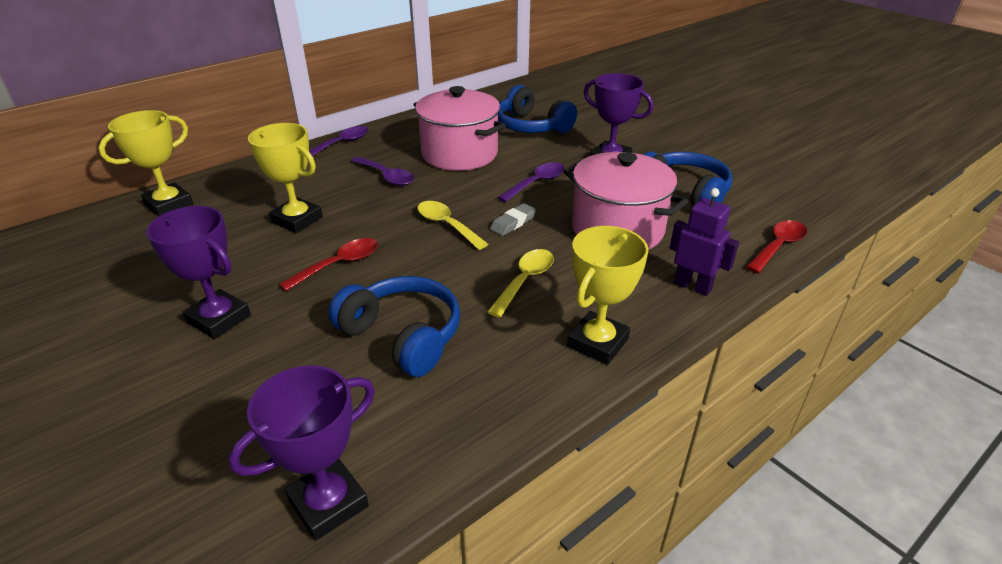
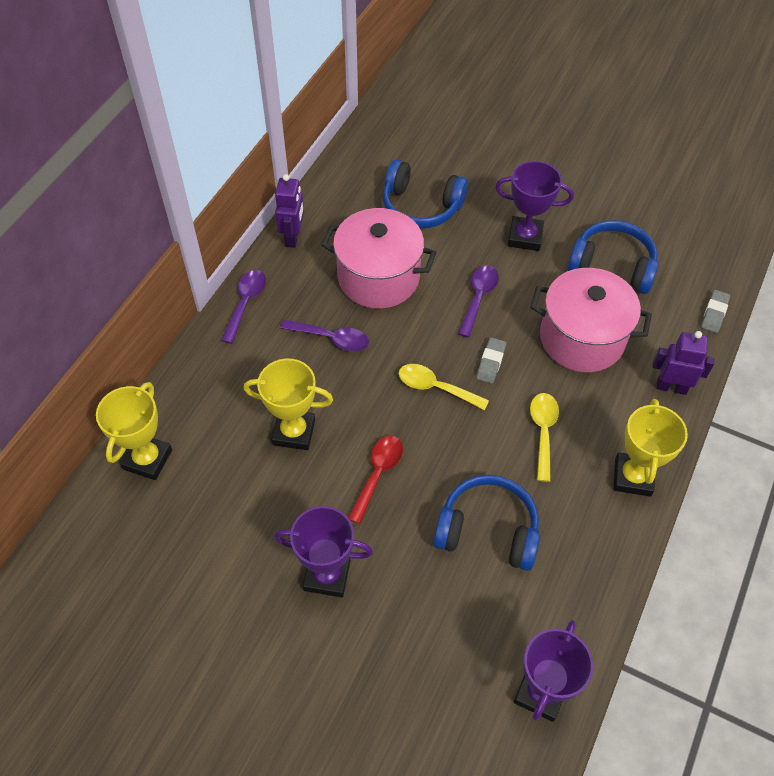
camera: 25 degrees left, 20 degrees up
red spoon [746,220,807,273] -> grey eraser [701,290,730,333]
none -> purple robot [275,174,304,248]

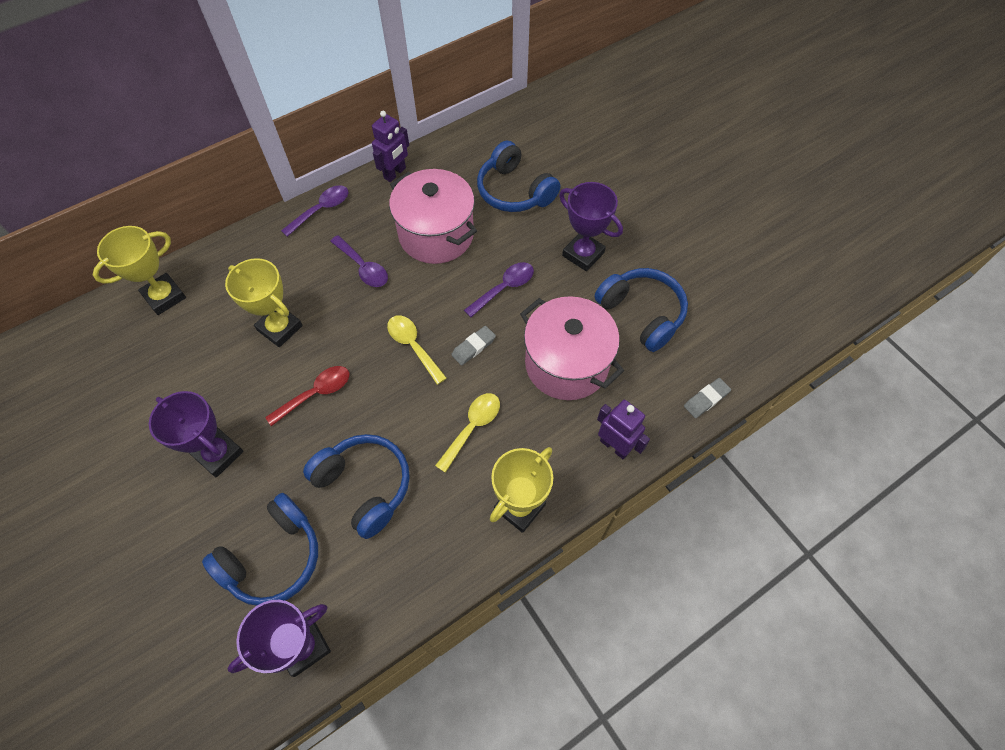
camera: 30 degrees right, 5 degrees up
none -> blue headphones [202,493,318,605]

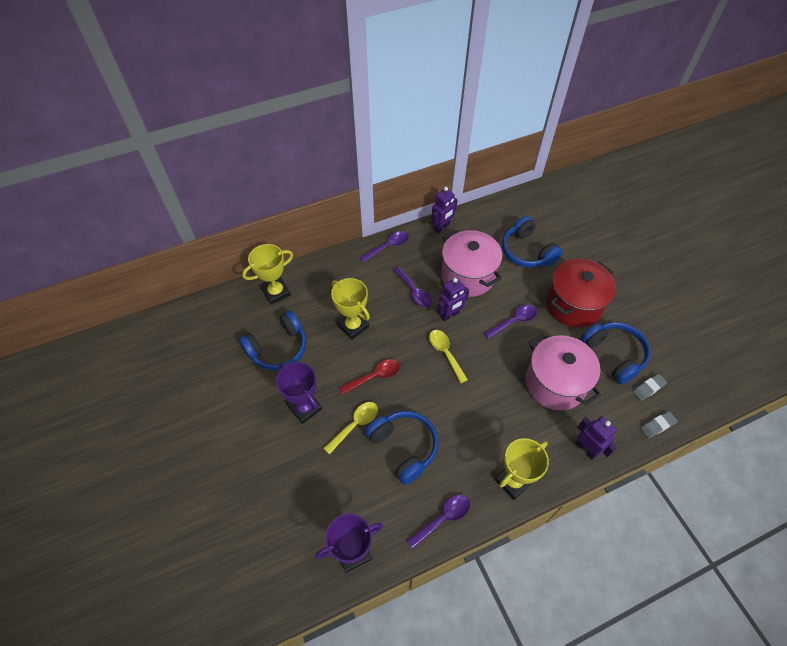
camera: 10 degrees right, 5 degrees down
blue headphones [202,493,318,605] -> blue headphones moved to [239,310,306,371]
yellow spoon [435,393,500,473] -> yellow spoon moved to [323,402,378,455]
grey eraser [451,326,496,366] -> grey eraser moved to [632,374,667,401]
purple trophy [559,182,623,271] -> red pot [546,259,616,328]
none -> purple spoon [407,495,470,549]
none -> purple robot [437,278,469,322]

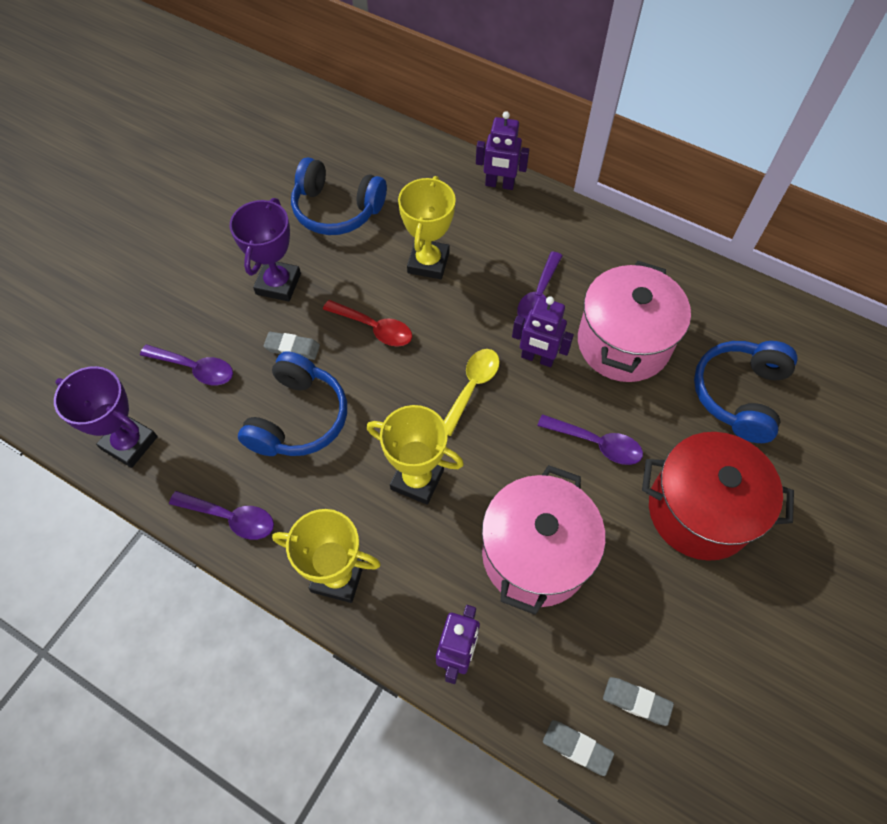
camera: 55 degrees right, 5 degrees up
yellow trophy [242,244,293,305] -> yellow trophy moved to [367,405,464,505]
yellow spoon [323,402,378,455] -> grey eraser [264,332,320,360]
purple spoon [359,231,409,263] -> purple spoon moved to [140,345,233,385]
purple robot [431,187,457,233] -> purple robot moved to [476,111,529,190]
blue headphones [581,322,651,385] -> none

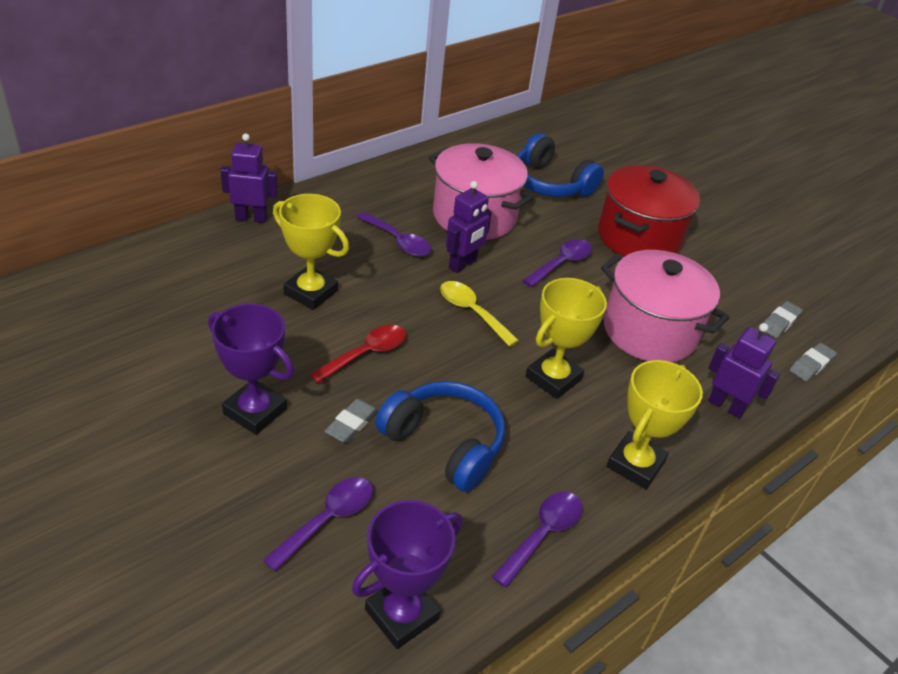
camera: 75 degrees left, 20 degrees down
blue headphones [291,157,387,235] -> none
purple robot [476,111,529,190] -> purple robot turned 120 degrees counterclockwise [220,133,278,223]

